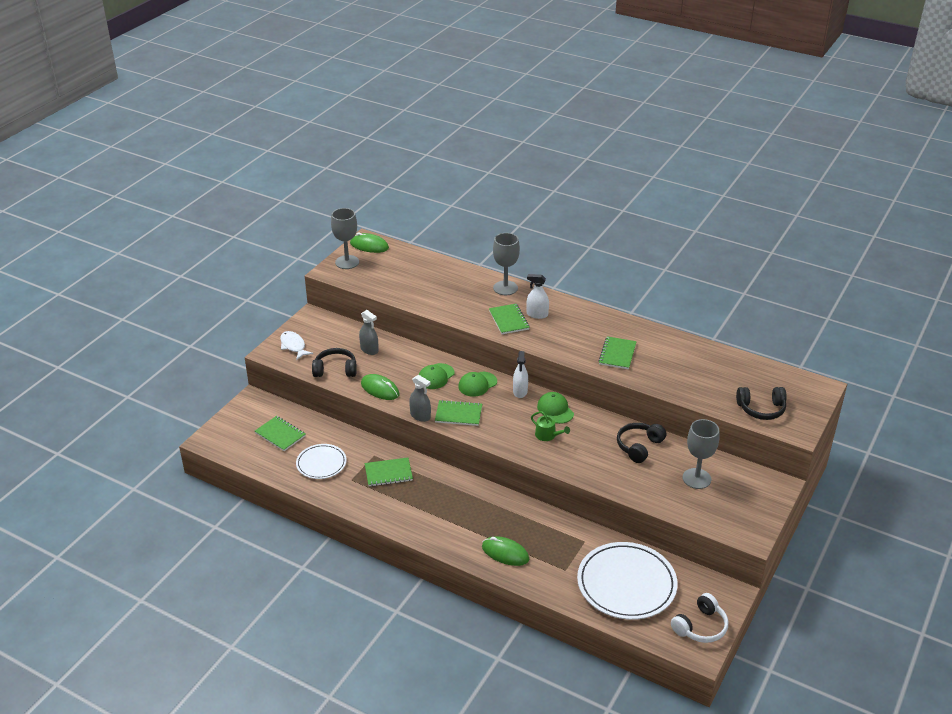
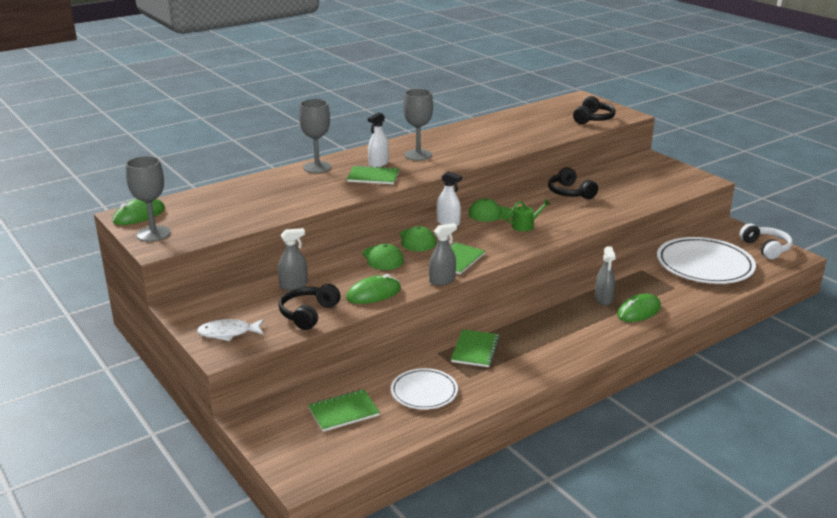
camera: 65 degrees left, 10 degrees down
green notebook [598,336,637,369] -> none
grey goblet [682,419,719,489] -> grey goblet moved to [403,89,433,161]
none -> grey spray bottle [595,246,616,305]

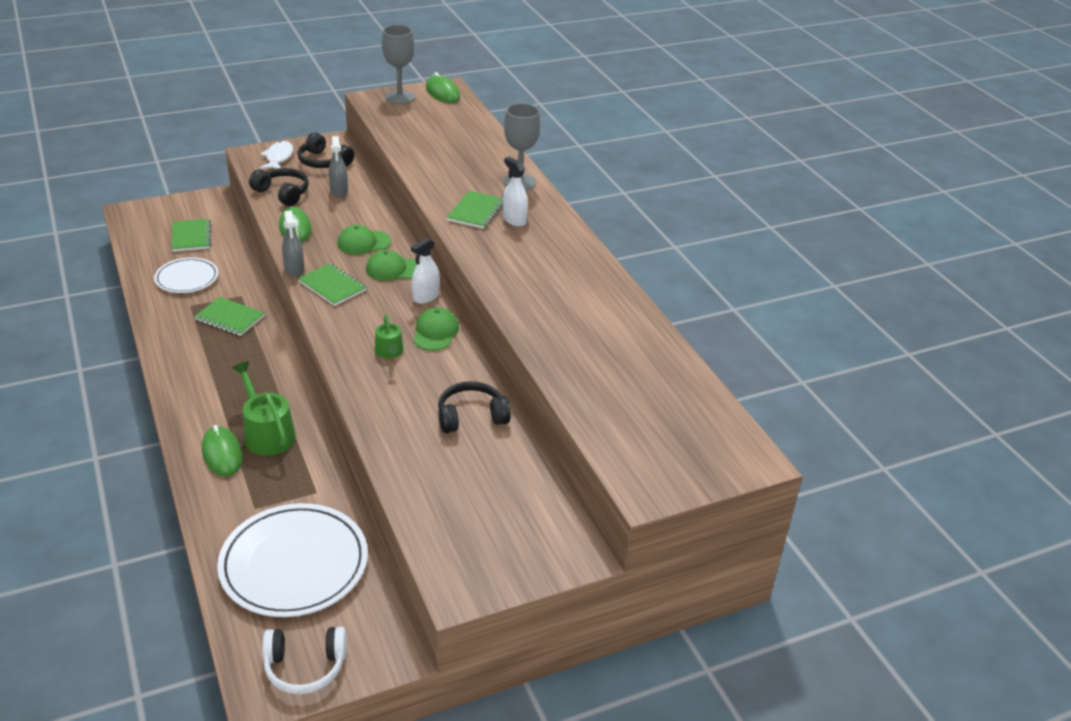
camera: 100 degrees right, 10 degrees up
grey goblet [403,89,433,161] -> none
black headphones [573,96,616,124] -> black headphones moved to [297,133,354,168]
grey spray bottle [595,246,616,305] -> green watering can [232,361,296,456]

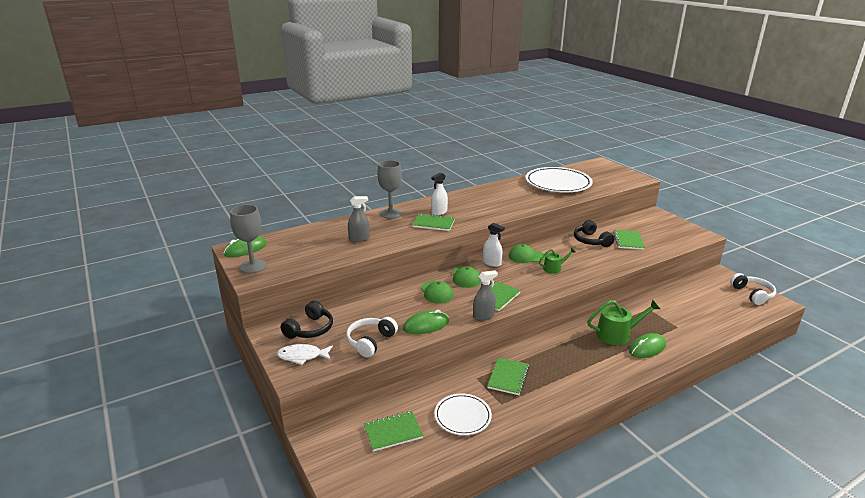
camera: 95 degrees left, 10 degrees down
white plate [217,503,368,617] -> white plate moved to [525,167,593,192]
green watering can [232,361,296,456] -> green watering can turned 150 degrees counterclockwise [587,300,660,345]
black headphones [249,168,309,206] -> white headphones [346,317,398,357]
grey spray bottle [329,136,348,197] -> grey spray bottle moved to [348,196,370,242]
none -> green notebook [613,230,645,250]

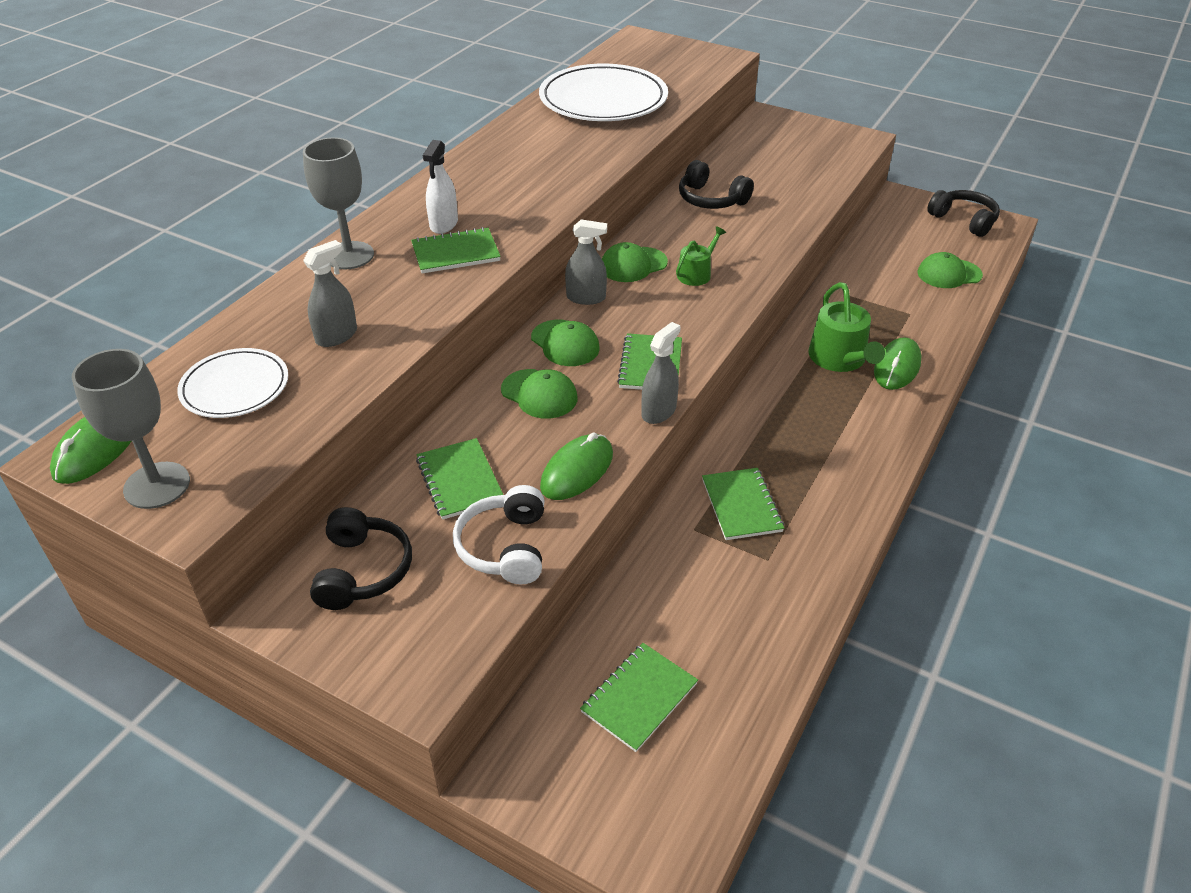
camera: 30 degrees left, 15 degrees up
white fish [277,344,333,365] -> none
white plate [434,393,492,435] -> white plate moved to [177,348,288,418]
white spray bottle [483,223,505,267] -> grey spray bottle [565,220,607,305]
green watering can [587,300,660,345] -> green watering can turned 120 degrees clockwise [809,282,885,372]
green notebook [613,230,645,250] -> green notebook moved to [416,438,503,520]
white headphones [730,273,776,305] -> black headphones [927,190,1000,237]
none -> green cap [918,252,983,288]

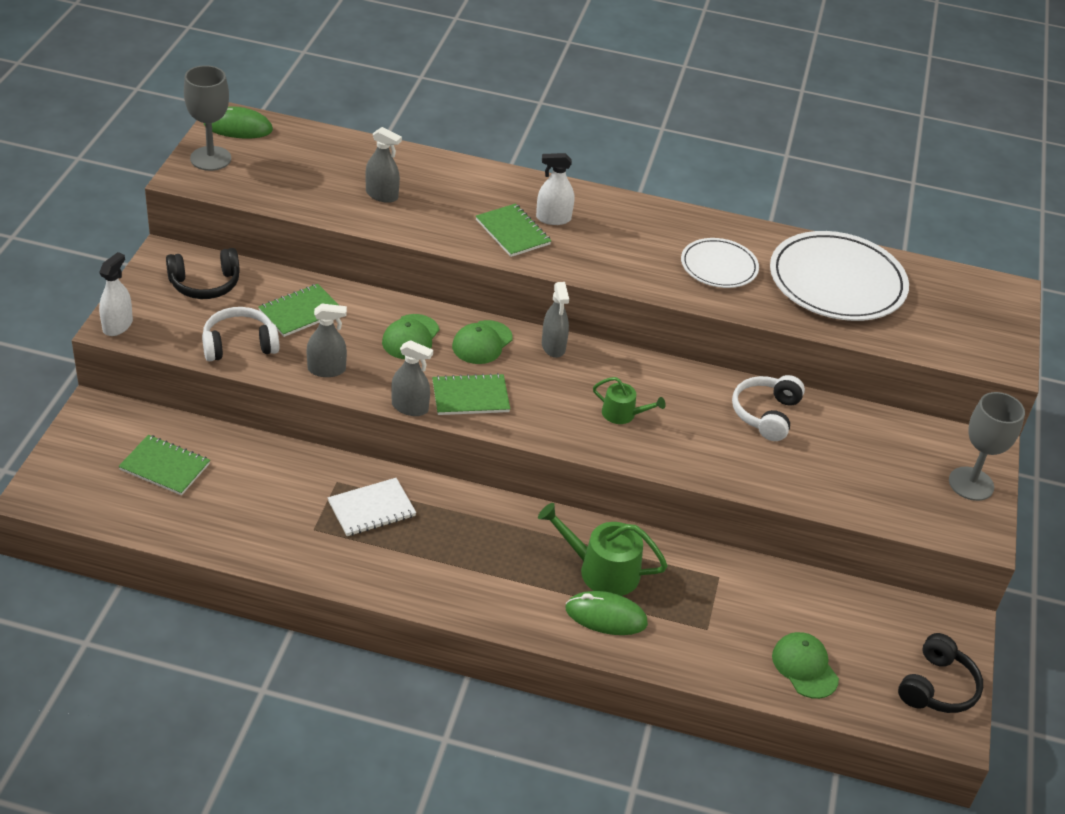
camera: 70 degrees right, 0 degrees up
white plate [177,348,288,418] -> white plate moved to [681,238,759,288]
grey goblet [303,137,374,269] -> grey goblet moved to [949,392,1025,501]
green mouse [540,432,613,500] -> grey spray bottle [307,304,347,377]
green cap [602,242,668,282] -> none
black headphones [679,160,754,209] -> white headphones [732,375,805,441]
green notebook [702,468,784,540] -> white notebook [328,478,416,536]
green watering can [809,282,885,372] -> green watering can turned 45 degrees clockwise [538,503,668,596]
none -> white spray bottle [99,252,133,336]

